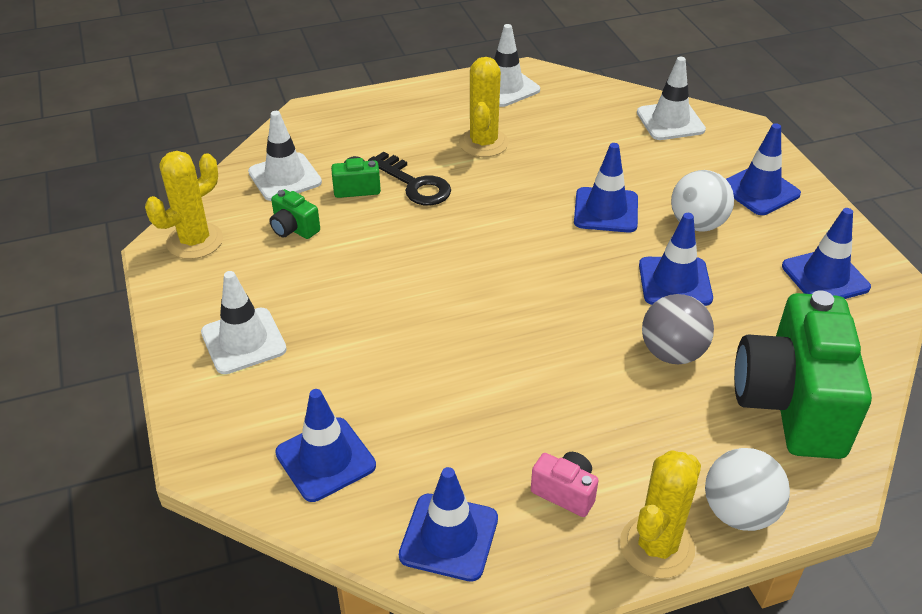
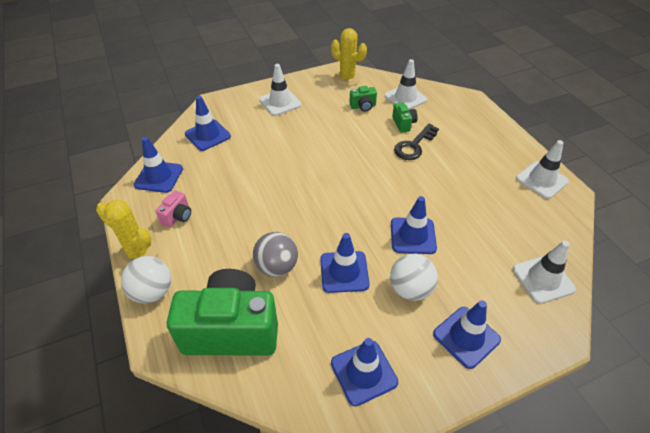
camera: 85 degrees right, 5 degrees up
green camera [269,189,320,239] -> green camera turned 135 degrees counterclockwise [349,86,377,112]
yellow cactus [459,57,509,157] -> none

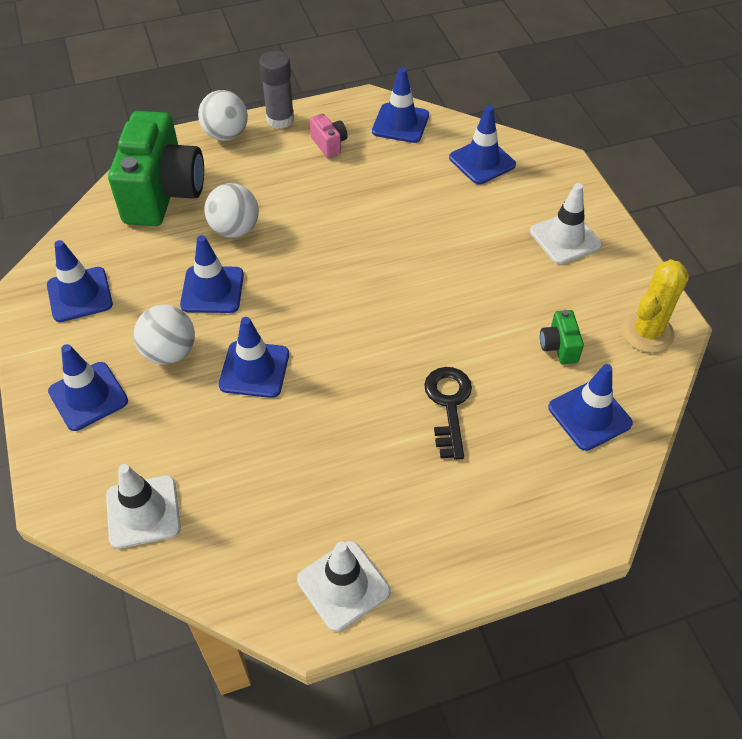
camera: 95 degrees right, 5 degrees up
yellow cactus [96,200,158,267] -> grey glue stick [259,51,294,129]
pink camera [155,190,191,228] -> pink camera turned 150 degrees counterclockwise [310,114,348,158]
grey ball [253,232,298,277] -> white ball [204,183,259,238]
white traffic cone [384,59,427,110] -> blue traffic cone [548,364,633,451]
green camera [392,102,418,133] -> none
black key [394,124,439,160] -> black key turned 45 degrees clockwise [424,367,472,460]

